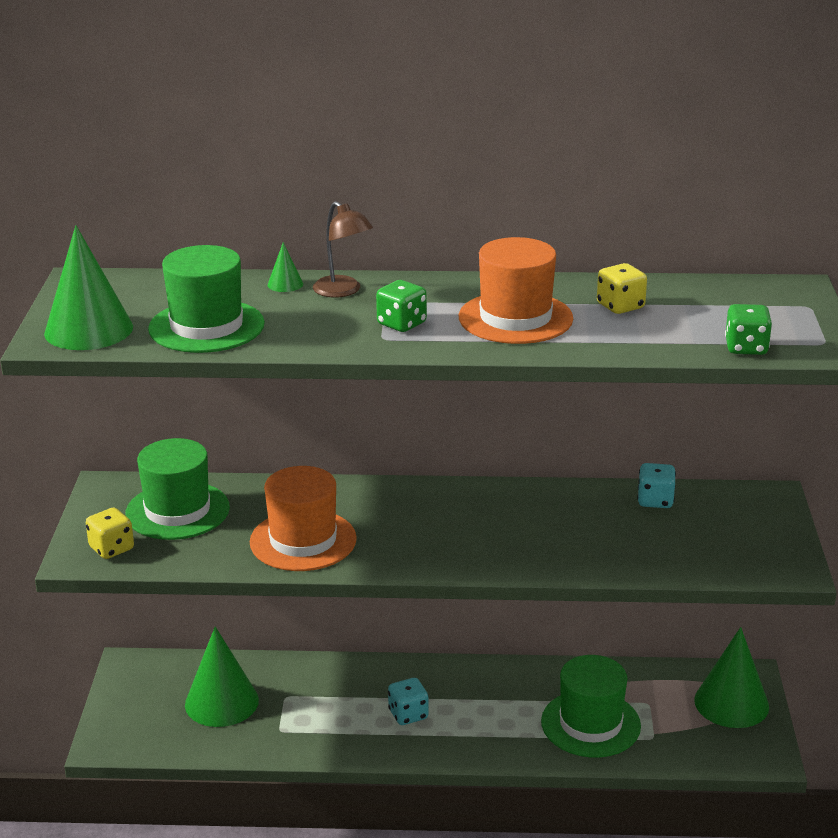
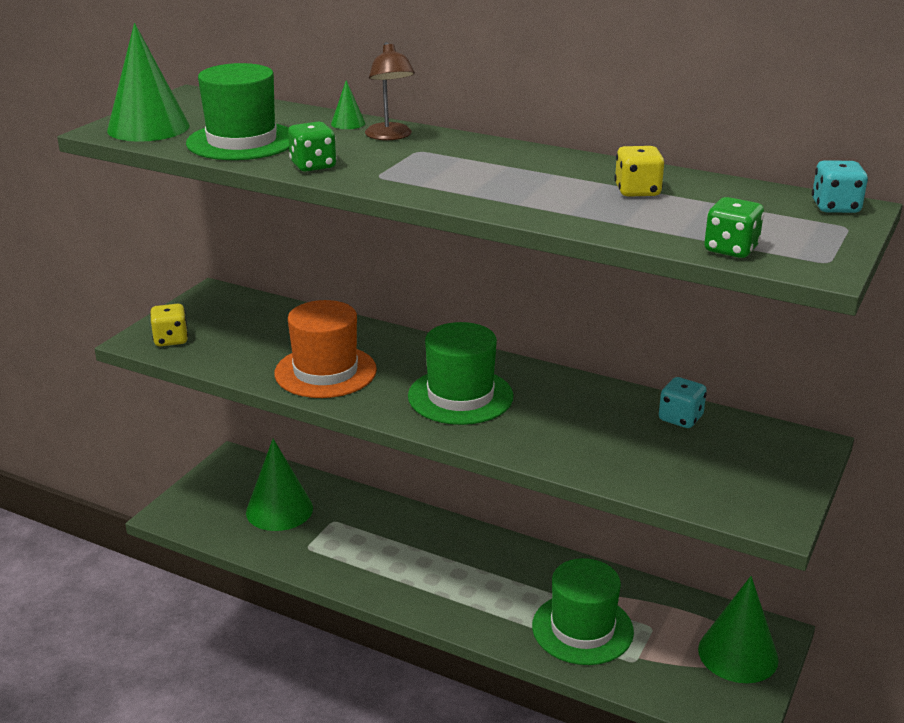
camera: 25 degrees right, 0 degrees up
green hat [125,438,230,540] -> green hat moved to [408,322,514,425]
green dice [376,280,427,332] -> green dice moved to [288,122,337,172]
turquoise dice [388,678,429,725] -> turquoise dice moved to [812,160,868,213]
orange hat [459,237,573,344] -> none

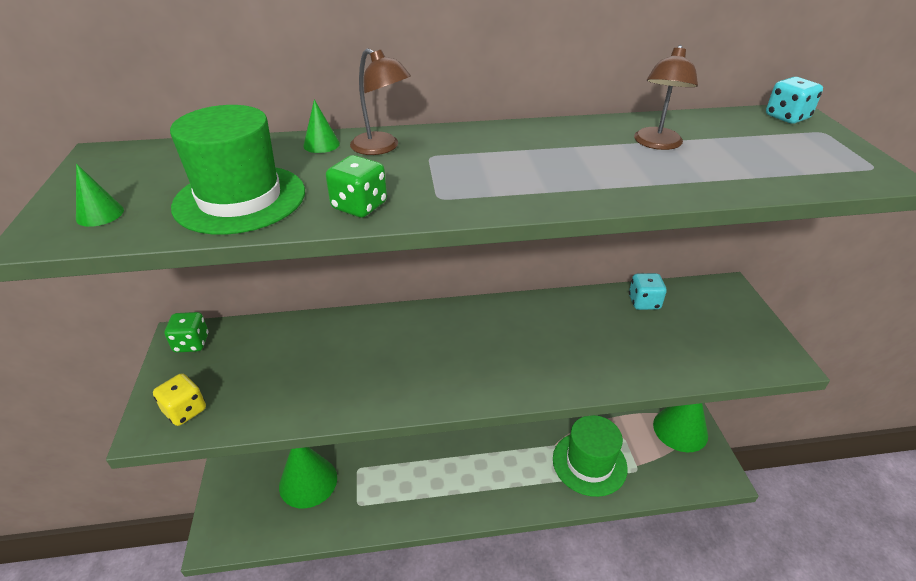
camera: 35 degrees left, 10 degrees up
green cone [107,23,190,142] -> green cone [76,164,124,227], size x0.43
orange hat [274,300,377,398] -> none
green hat [408,322,514,425] -> none
yellow dice [615,146,664,197] -> brown lamp [634,45,698,150]
green dice [704,197,764,258] -> green dice moved to [165,312,209,353]

